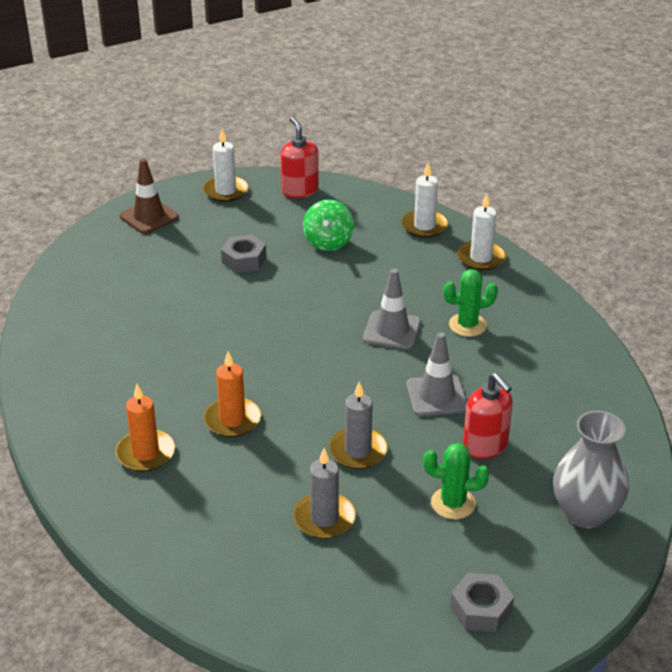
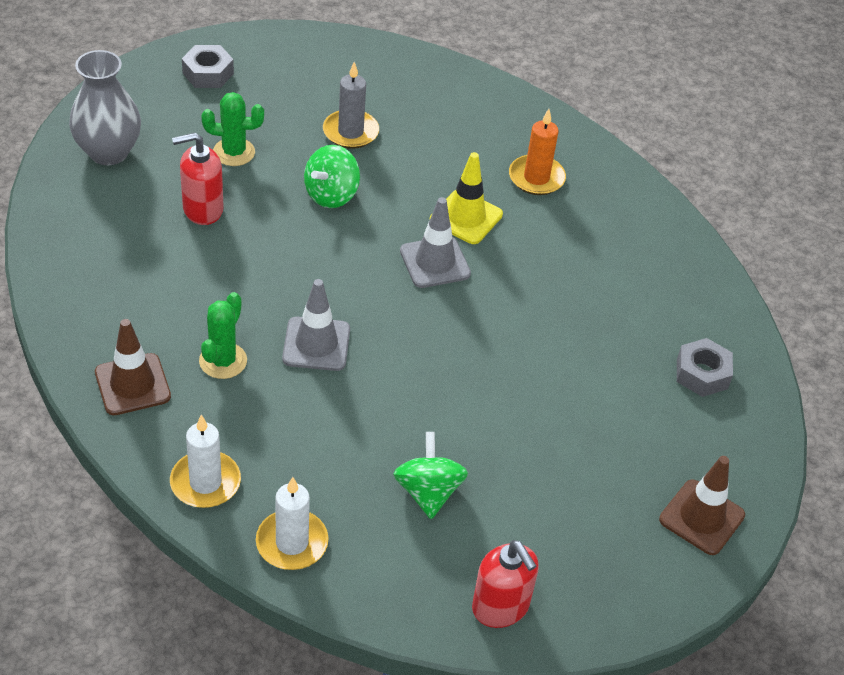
camera: 165 degrees right, 10 degrees up
white candle [203,129,249,202] -> none
orange candle [204,351,261,437] -> yellow traffic cone [430,152,503,244]
grey nut [221,234,267,273] -> grey nut moved to [677,338,733,397]
grey candle [329,382,388,469] -> green spinning top [304,145,360,208]
grey traffic cone [406,332,467,417] -> grey traffic cone moved to [400,197,471,288]
green cactus [443,269,498,337] -> green cactus turned 45 degrees counterclockwise [199,292,247,379]
red soap dispenser [463,373,513,459] -> red soap dispenser turned 60 degrees counterclockwise [172,133,224,225]
none -> brown traffic cone [95,319,171,415]

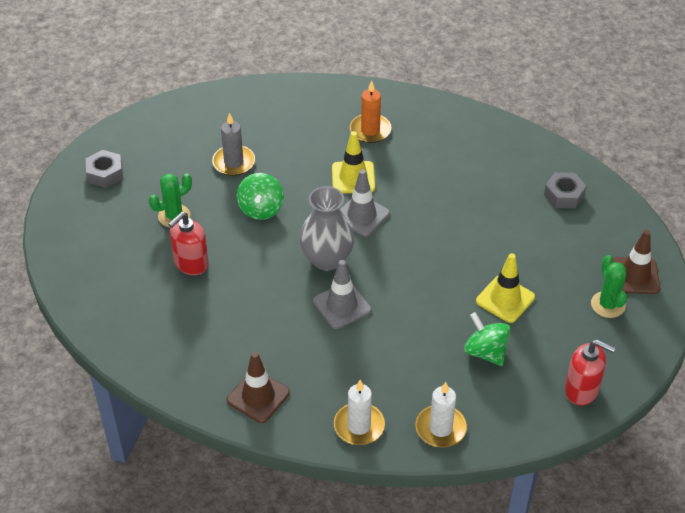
camera: 30 degrees left, 0 degrees up
grey vase [69,50,141,165] -> grey vase moved to [299,186,355,270]
green cactus [199,292,247,379] -> green cactus moved to [591,255,627,318]
none -> yellow traffic cone [476,253,535,323]

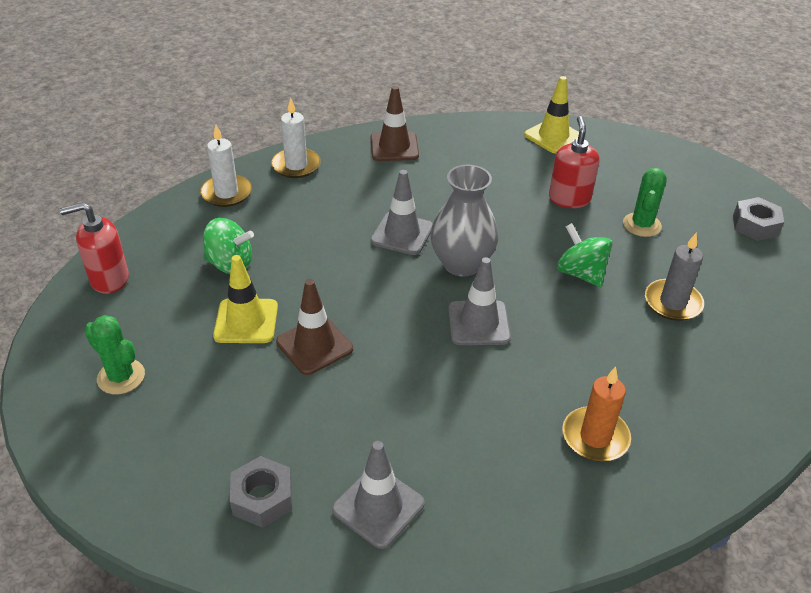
camera: 140 degrees right, 5 degrees down
yellow traffic cone [332,131,375,193] -> yellow traffic cone moved to [524,76,579,153]
brown traffic cone [613,230,660,294] -> brown traffic cone moved to [276,279,353,375]
none -> grey traffic cone [332,441,424,549]

